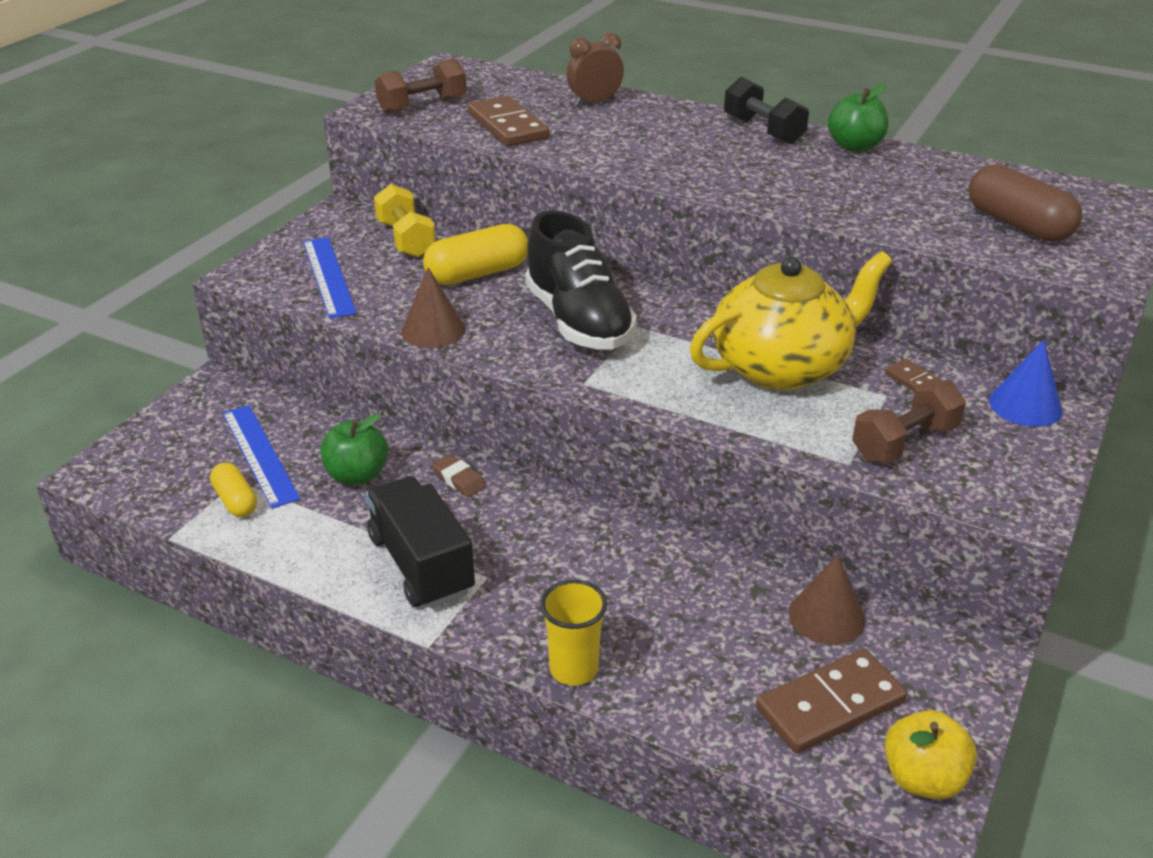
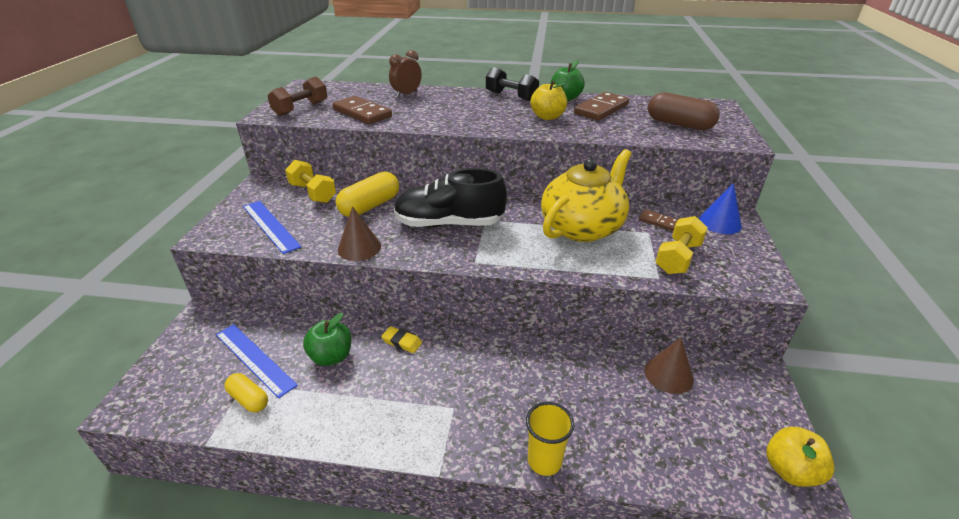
camera: 20 degrees left, 0 degrees up
black truck [366,476,475,608] -> none
brown eraser [432,454,486,497] -> yellow eraser [381,326,422,353]
black shoe [525,210,637,350] -> black shoe turned 135 degrees clockwise [394,168,507,228]
brown domino [756,649,907,754] -> brown domino moved to [574,92,629,120]
brown dumbbell [852,380,966,463] -> yellow dumbbell [656,216,708,274]
none -> yellow apple [530,80,567,120]

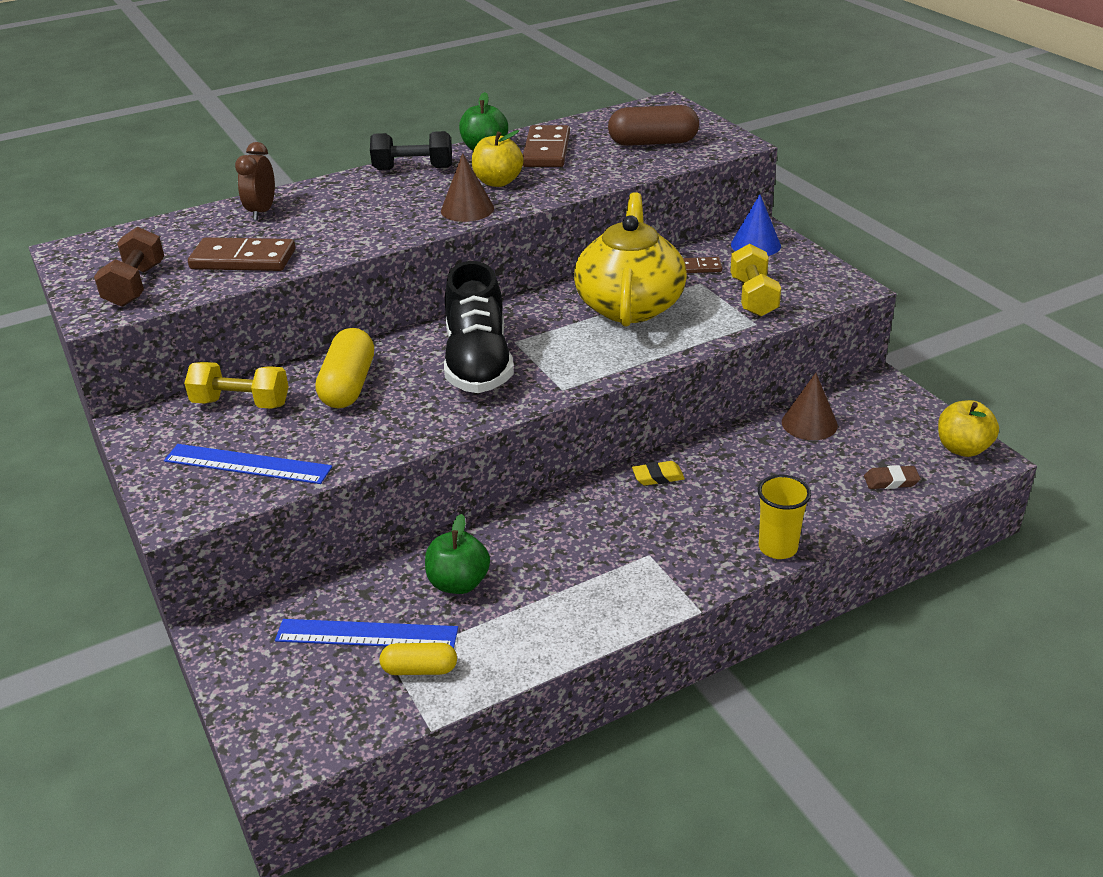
camera: 35 degrees left, 0 degrees up
brown cone [338,206,381,261] -> brown cone moved to [441,153,494,222]
yellow eraser [381,326,422,353] -> yellow eraser moved to [632,461,685,485]
black shoe [394,168,507,228] -> black shoe turned 60 degrees counterclockwise [444,261,514,393]
none -> brown eraser [864,465,921,489]

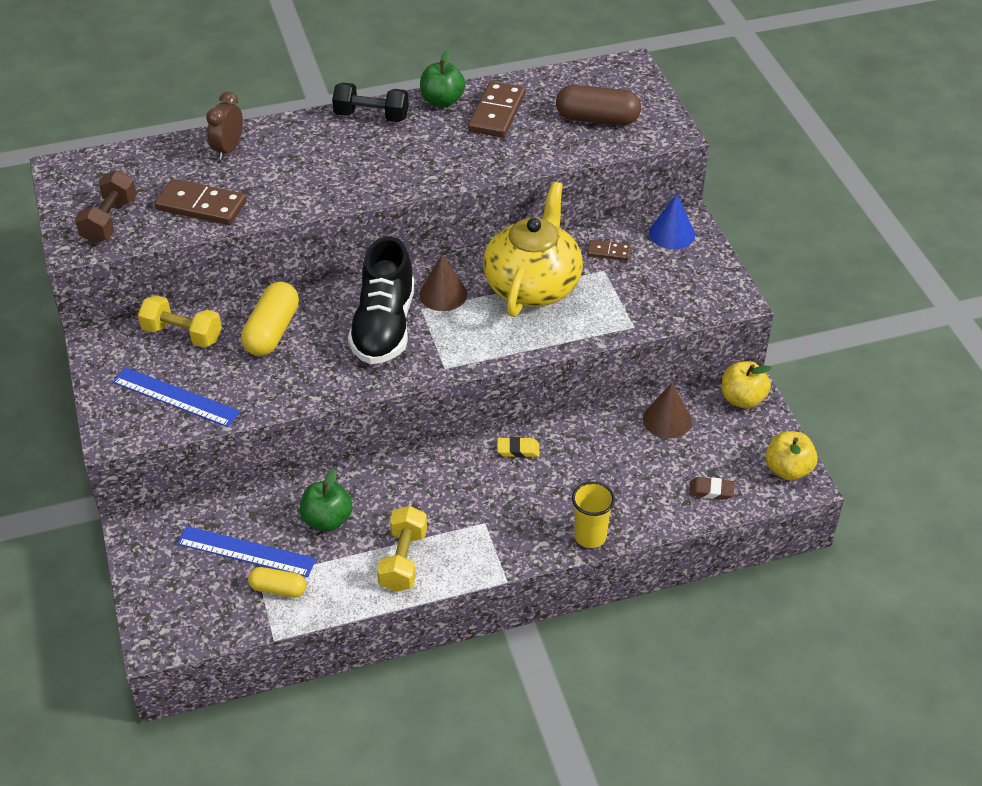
camera: 10 degrees right, 10 degrees up
brown cone [441,153,494,222] -> brown cone moved to [419,254,467,311]
yellow apple [472,130,523,187] -> yellow apple moved to [722,361,772,409]
yellow dumbbell [730,244,781,317] -> yellow dumbbell moved to [377,506,427,592]

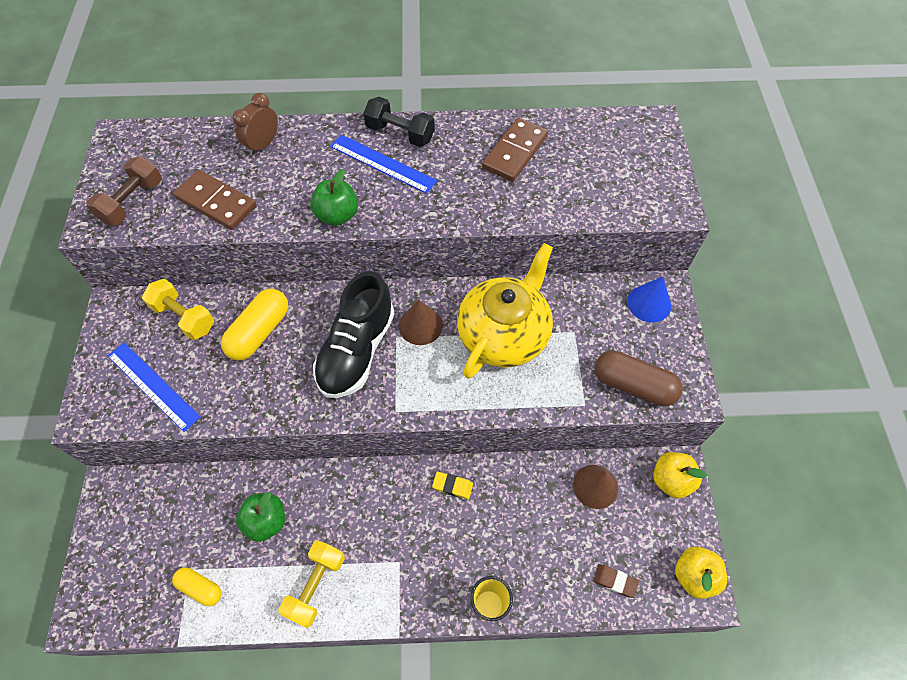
camera: 15 degrees right, 15 degrees up
blue ruler [177,526,316,577] -> blue ruler moved to [330,135,437,194]
green apple [420,50,465,107] -> green apple moved to [310,169,358,226]
brown capsule [556,85,641,125] -> brown capsule moved to [595,351,683,406]
brown domino [587,240,631,261] -> none

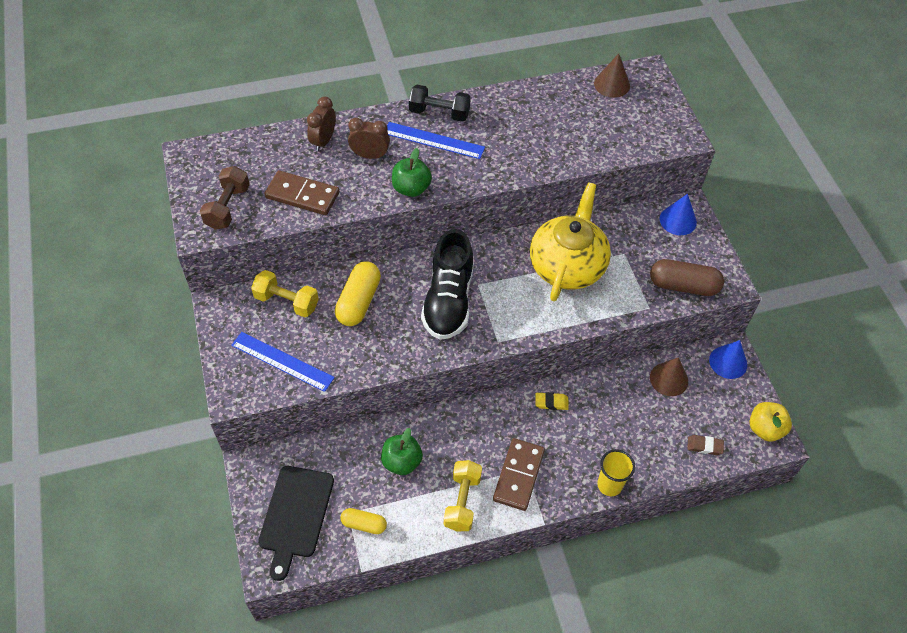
camera: 15 degrees left, 5 degrees down
brown cone [399,300,443,345] -> brown cone moved to [594,53,630,98]
brown domino [482,118,548,182] -> brown domino moved to [493,438,545,511]
yellow apple [653,452,707,498] -> blue cone [709,340,747,379]
none -> black cutting board [258,466,334,581]
none -> brown clock [348,117,390,159]

